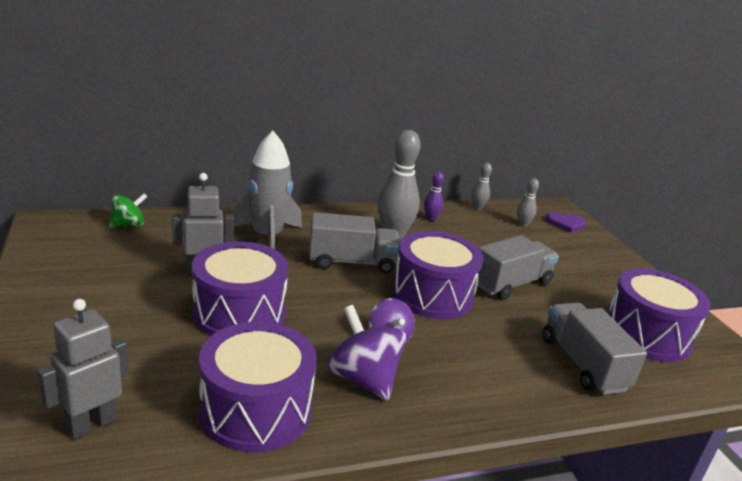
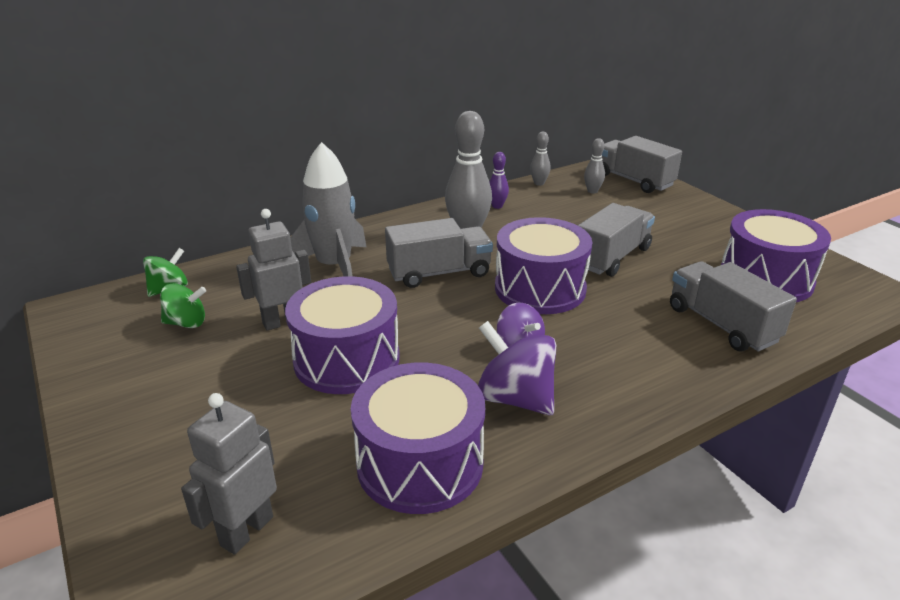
camera: 10 degrees left, 5 degrees up
purple heart [546,212,586,233] -> grey truck [602,136,682,193]
none -> green spinning top [160,283,206,328]

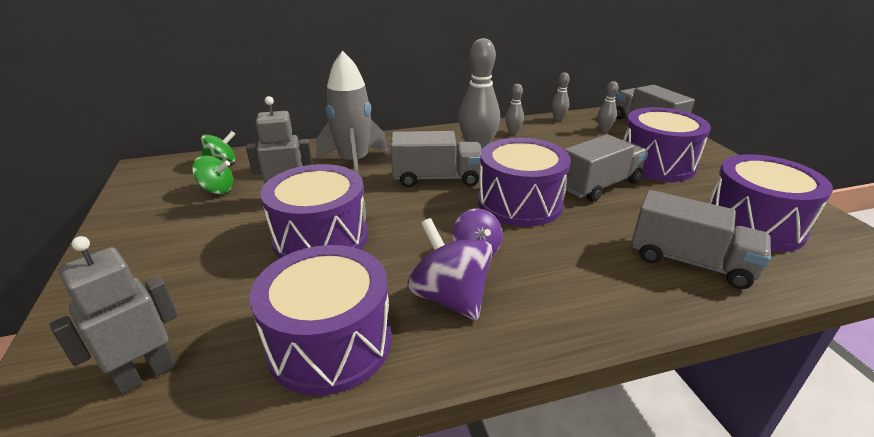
camera: 15 degrees right, 0 degrees up
purple bowling pin [489,152,509,209] -> grey bowling pin [505,84,524,135]
grey truck [670,261,797,352] -> grey truck turned 135 degrees clockwise [632,190,771,289]
none -> purple drum [623,107,711,182]

